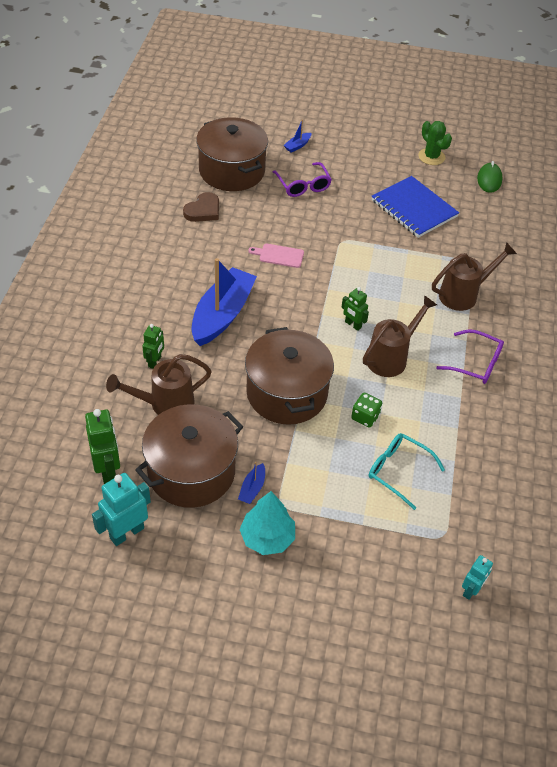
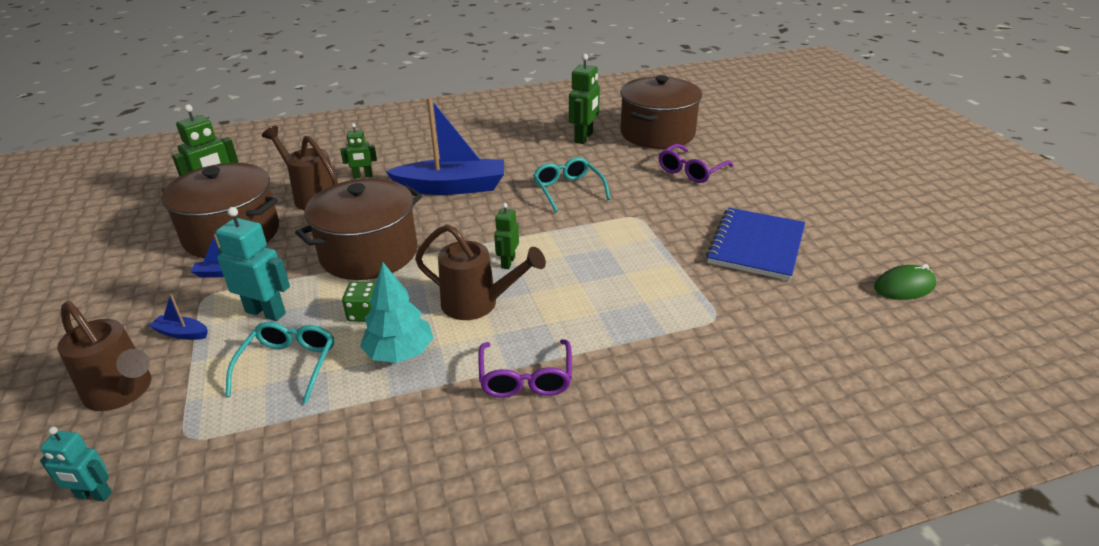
camera: 65 degrees right, 15 degrees down
turquoise robot [92,473,151,546] -> turquoise robot moved to [215,207,290,321]
brown heart [183,192,219,222] -> green robot [569,54,600,144]
turquoise tree [240,491,295,555] -> turquoise tree moved to [360,262,434,363]
pink cutting board [249,244,304,268] -> turquoise glasses [533,157,610,212]
blue boat [284,120,311,153] -> blue boat moved to [149,294,208,340]
green cactus [418,121,452,165] -> none
brown watering can [432,242,517,311] -> brown watering can moved to [57,301,151,411]

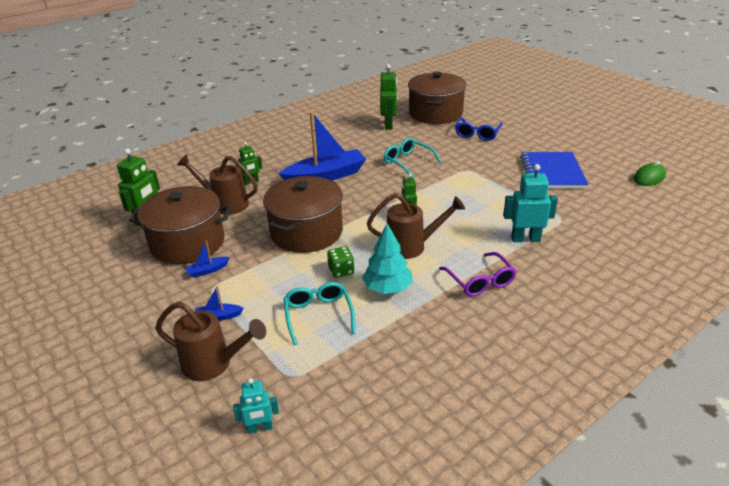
camera: 20 degrees left, 0 degrees up
turquoise robot [215,207,290,321] -> turquoise robot moved to [503,164,558,242]
purple glasses [659,144,734,183] -> blue glasses [455,118,503,141]

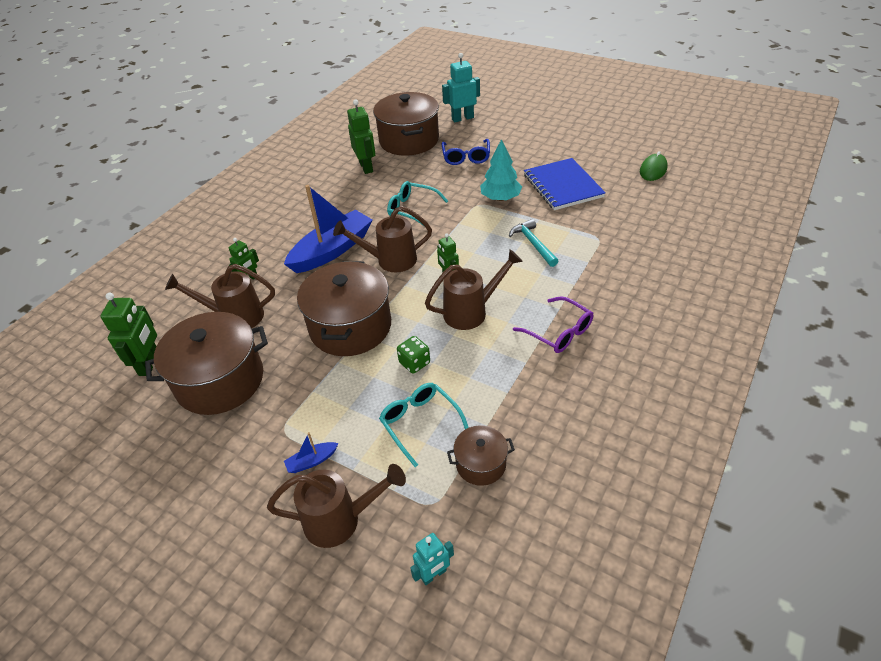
camera: 20 degrees left, 10 degrees up
blue boat [186,240,230,278] -> none
turquoise tree [362,223,413,294] -> turquoise tree moved to [480,139,522,201]
turquoise robot [503,164,558,242] -> turquoise robot moved to [442,53,480,122]
none -> brown watering can [333,206,432,272]
none -> brown pot [447,425,515,486]
none -> turquoise hammer [509,219,558,267]

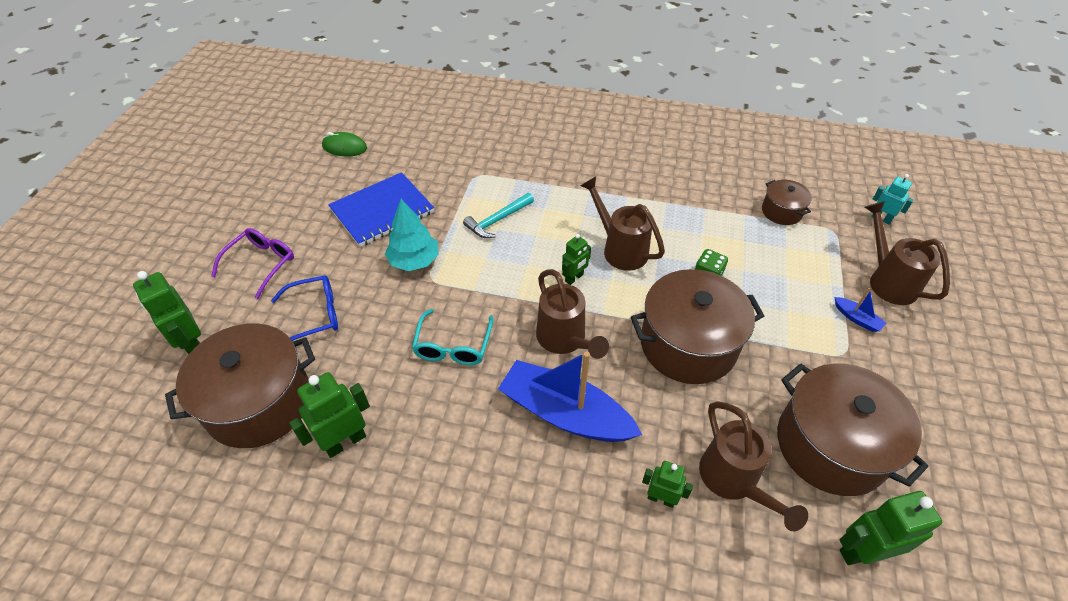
camera: 110 degrees left, 5 degrees up
turquoise glasses [379,383,469,467] -> none
turquoise robot [442,53,480,122] -> green robot [133,271,201,354]
purple glasses [513,297,593,353] -> purple glasses moved to [211,228,294,299]

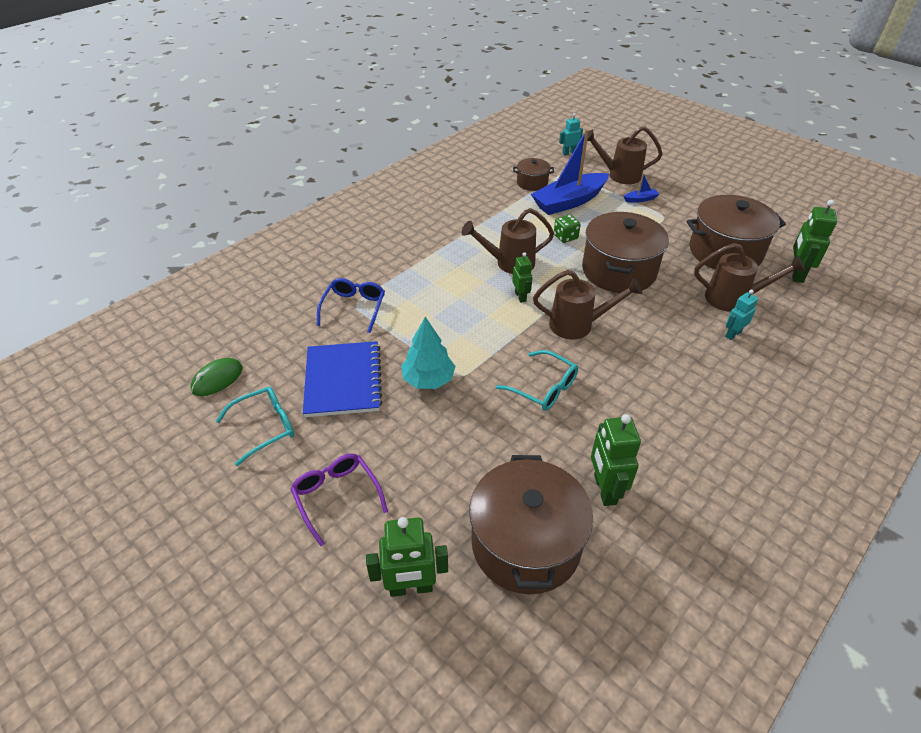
camera: 60 degrees left, 5 degrees down
blue glasses [271,275,338,341] -> blue glasses moved to [317,278,385,333]
turquoise hammer [463,193,534,238] -> none
blue boat [498,352,642,442] -> blue boat moved to [531,129,609,215]
green robot [642,461,693,508] -> turquoise robot [725,290,758,340]
none -> turquoise glasses [216,386,294,466]

